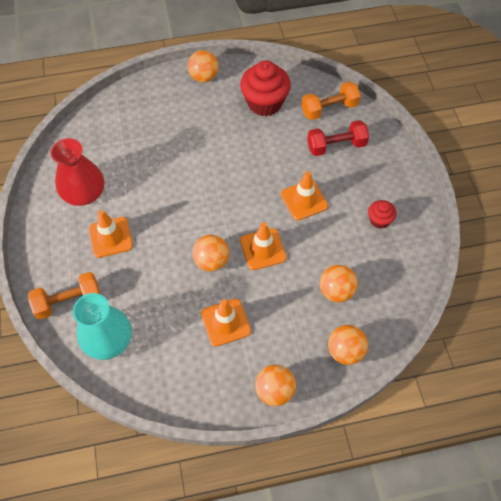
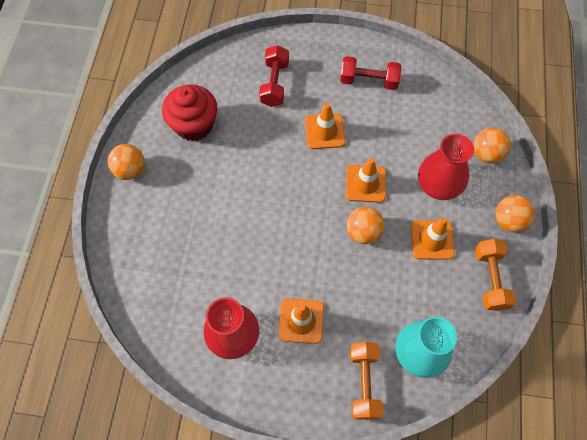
camera: 70 degrees left, 5 degrees up
orange dumbbell [301,81,361,120] -> orange dumbbell moved to [475,239,516,311]
orange ball [320,265,358,303] -> none
red cupcake [368,200,396,229] -> red dumbbell [340,56,401,90]
none -> red vase [418,134,474,200]

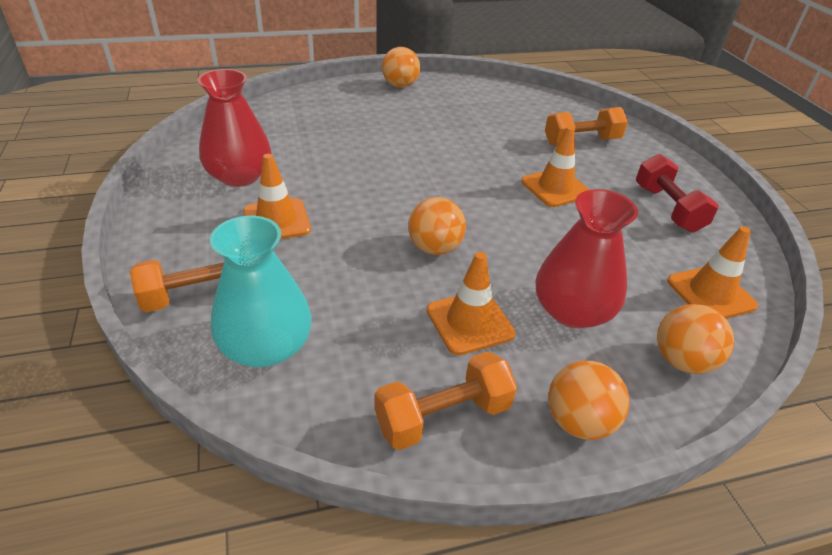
camera: 65 degrees right, 25 degrees down
red cupcake [162,84,217,141] -> none
red dumbbell [259,45,289,107] -> orange dumbbell [545,107,628,145]
orange traffic cone [346,158,386,203] -> orange traffic cone moved to [667,226,758,318]

